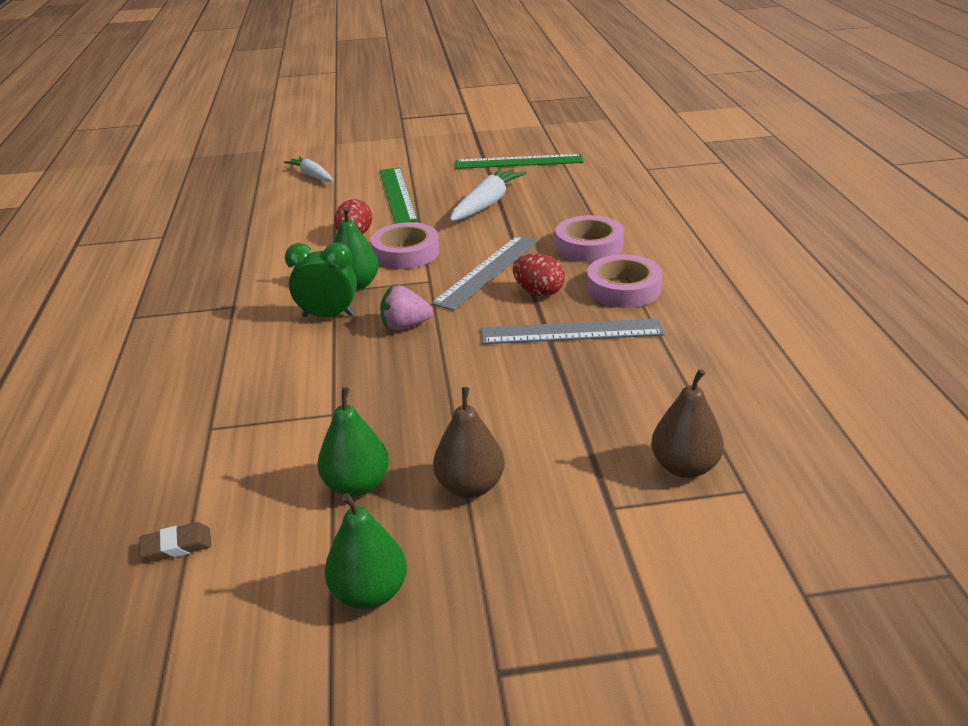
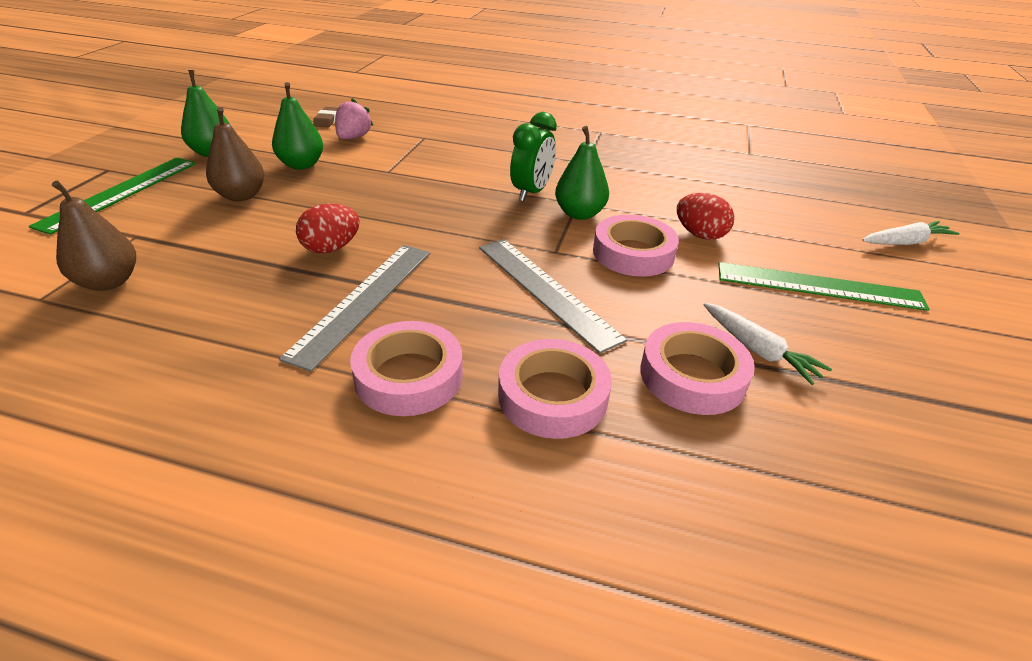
camera: 110 degrees right, 5 degrees up
pink strawberry [380,285,433,330] -> pink strawberry moved to [335,98,374,139]
white carrot [450,167,527,221] -> white carrot [703,303,832,385], size x0.66
green ruler [456,154,584,169] -> green ruler moved to [28,157,196,235]
red egg [513,254,565,296] -> red egg moved to [296,204,360,254]
none -> pink tape [640,322,755,415]

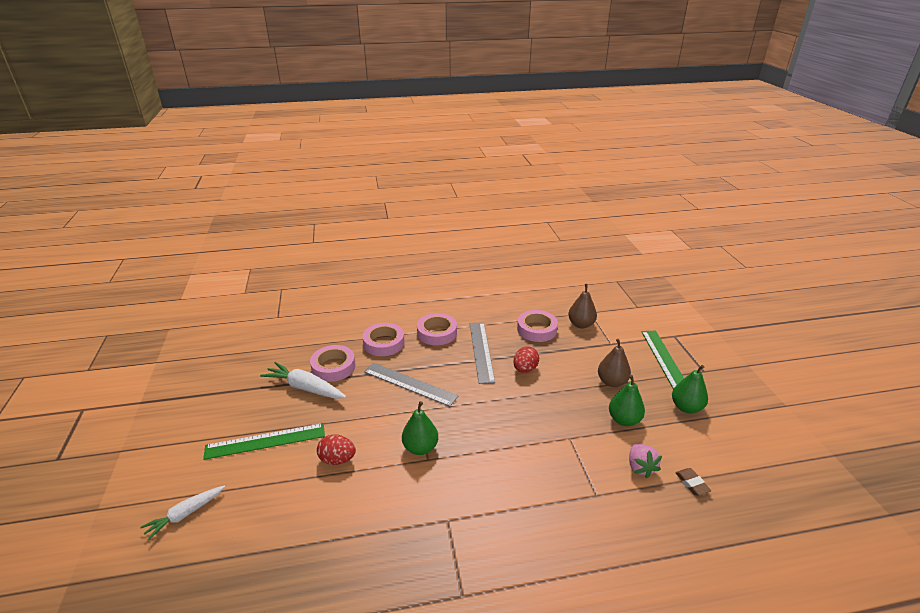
camera: 155 degrees right, 5 degrees down
green clock [510,112,557,202] -> none
pink tape [593,215,679,277] -> pink tape moved to [517,310,558,342]
white carrot [703,303,832,385] -> white carrot [260,362,347,399], size x1.52

